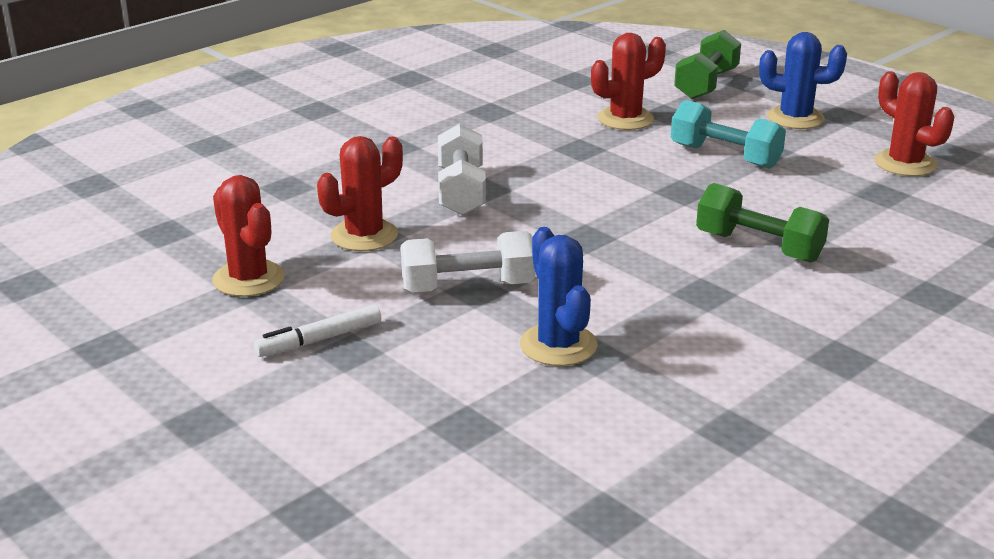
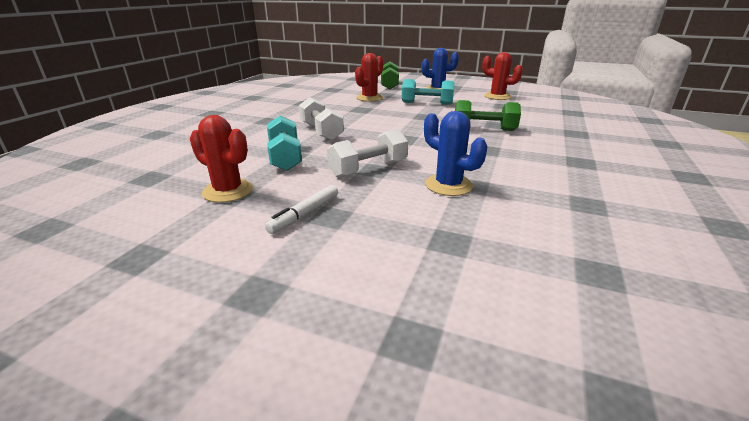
camera: 25 degrees left, 0 degrees up
red cactus [317,136,403,251] -> turquoise dumbbell [267,115,302,171]

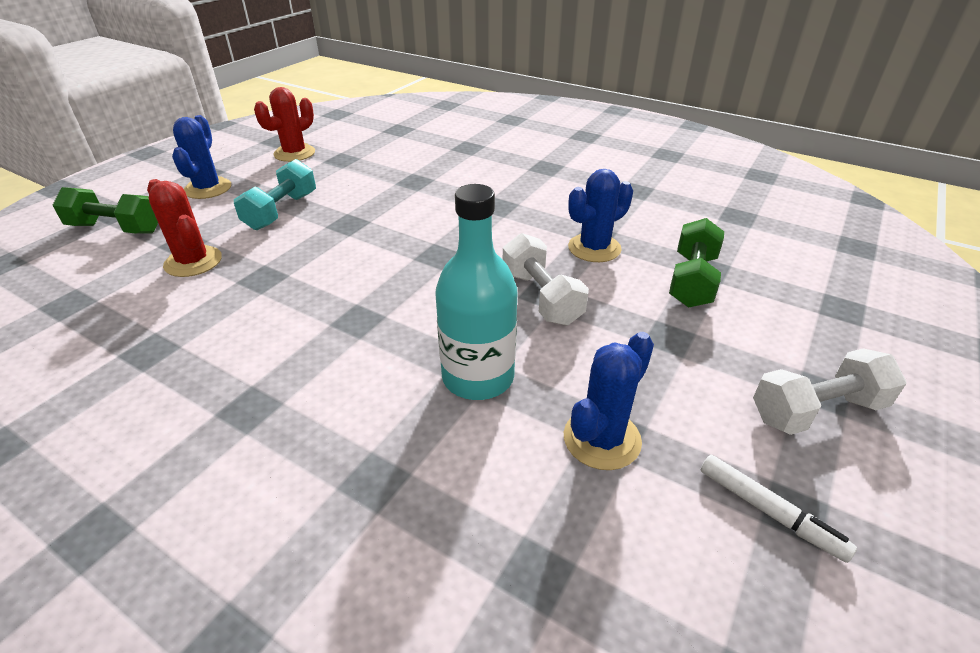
camera: 80 degrees left, 10 degrees up
red cactus [190,115,253,203] -> blue cactus [564,332,654,470]
white marker [265,185,338,234] -> white marker moved to [701,455,857,563]
turquoise dumbbell [267,115,302,171] -> turquoise bottle [435,184,517,400]
white dumbbell [299,97,344,140] -> white dumbbell moved to [753,348,907,435]
green dumbbell [455,100,521,131] -> green dumbbell moved to [669,218,724,308]

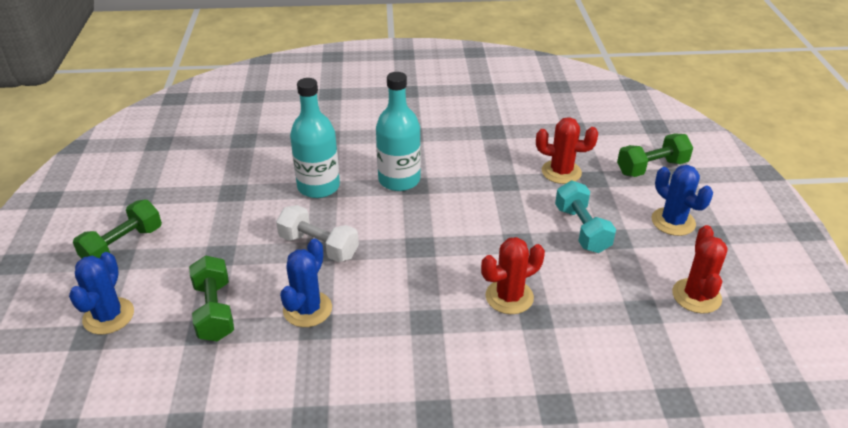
camera: 145 degrees right, 0 degrees up
blue cactus [564,332,654,470] -> blue cactus moved to [69,252,134,335]
white marker [701,455,857,563] -> none
white dumbbell [753,348,907,435] -> green dumbbell [73,200,162,259]
none -> turquoise bottle [376,72,421,191]
none -> red cactus [481,237,545,314]

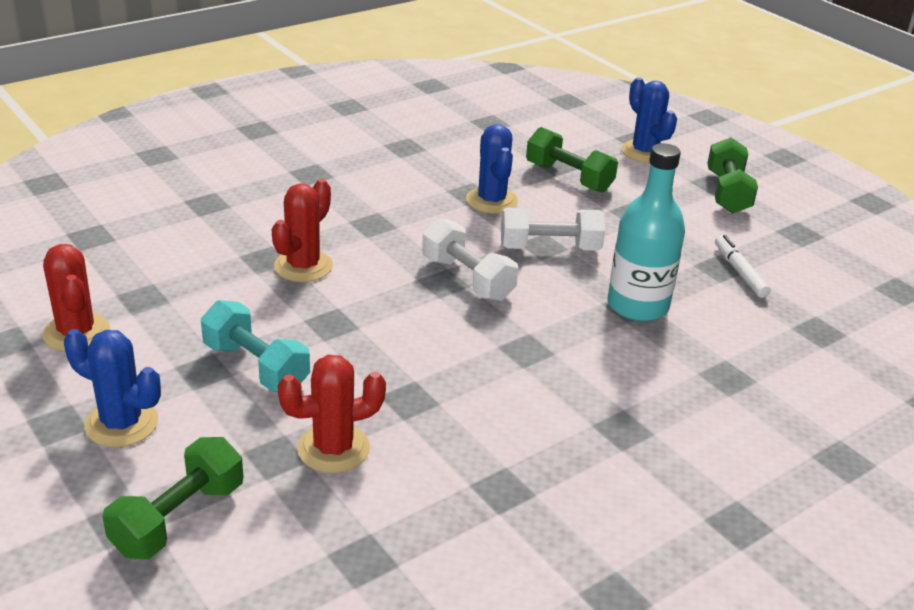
camera: 145 degrees right, 5 degrees down
turquoise bottle [376,72,421,191] -> none
none -> white dumbbell [422,218,518,301]
none -> white marker [715,235,771,298]

